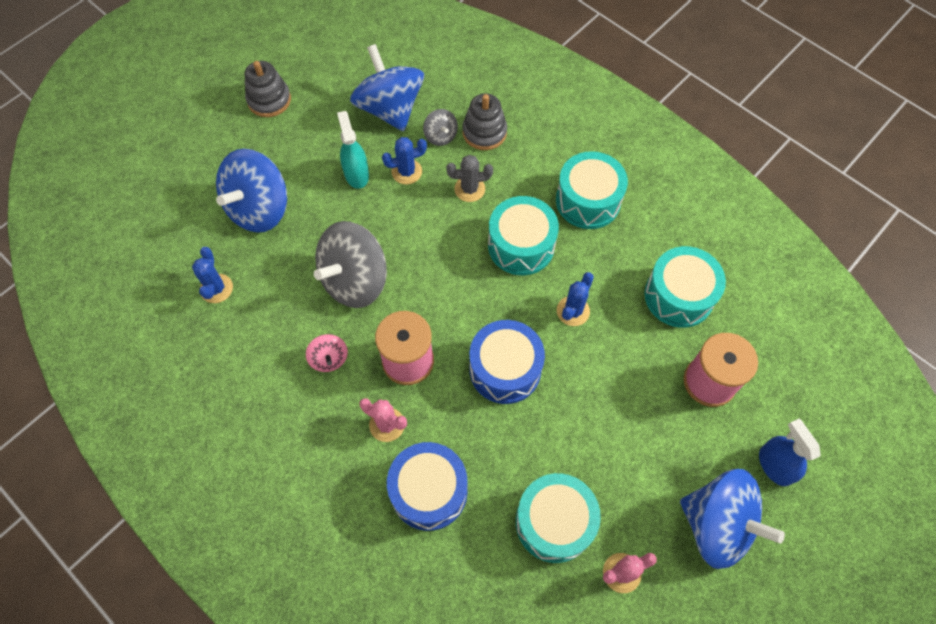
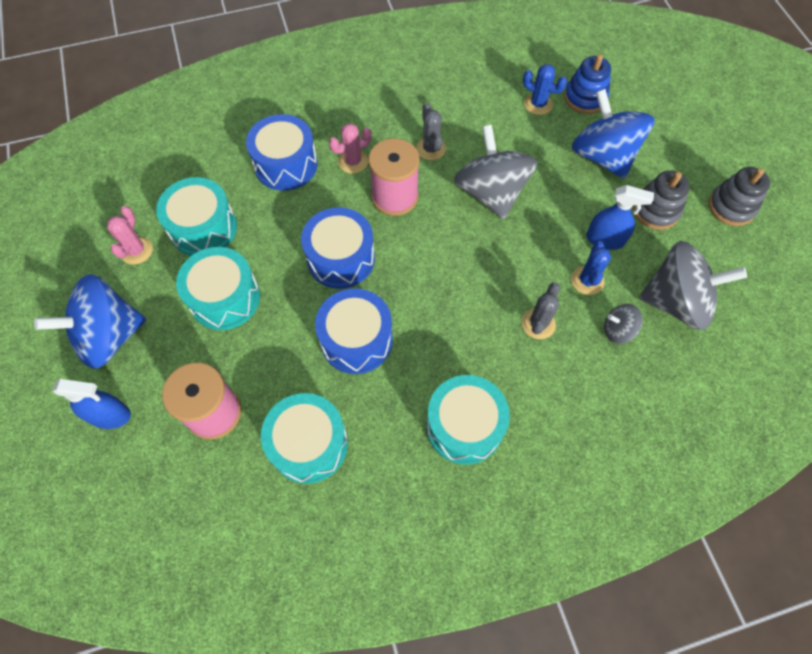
camera: 120 degrees right, 0 degrees up
pink spinning top [306,334,348,372] -> grey cactus [416,103,446,160]
turquoise spray bottle [337,111,369,189] -> blue spray bottle [586,185,654,250]
blue spinning top [350,44,424,131] -> grey spinning top [639,241,747,330]
grey stacking toy [462,93,507,150] -> grey stacking toy moved to [633,171,689,230]
turquoise drum [488,196,559,275] -> turquoise drum moved to [176,247,260,330]
blue cactus [557,272,594,326] -> blue drum [315,288,393,374]
none -> blue stacking toy [564,54,611,114]

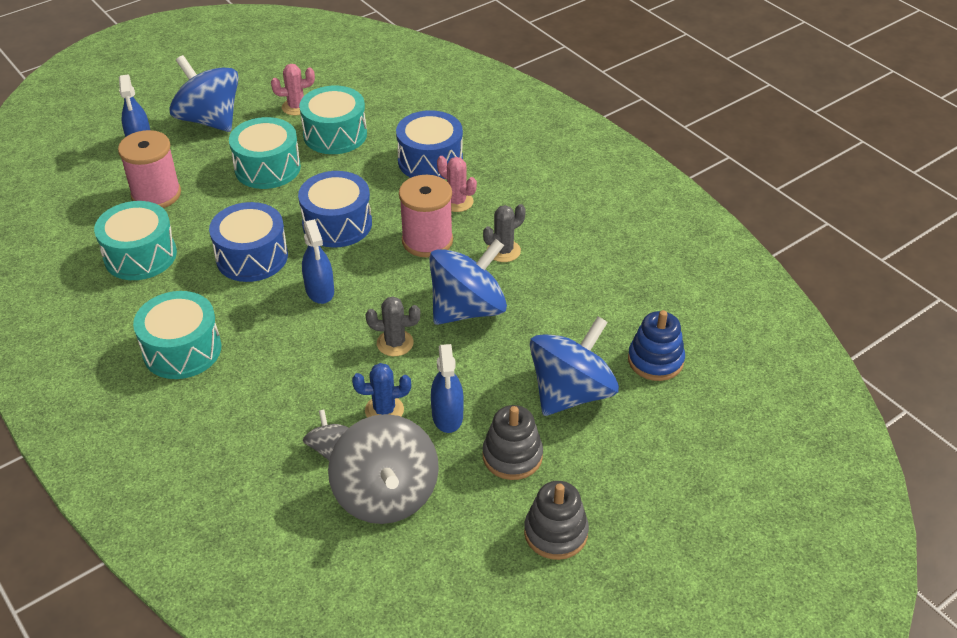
camera: 70 degrees right, 20 degrees down
grey spinning top [454,125,538,219] -> blue spinning top [429,239,507,325]
grey cactus [522,282,560,339] -> grey cactus moved to [366,296,420,356]
blue cactus [523,64,567,115] -> none
none -> blue spray bottle [302,219,334,304]

